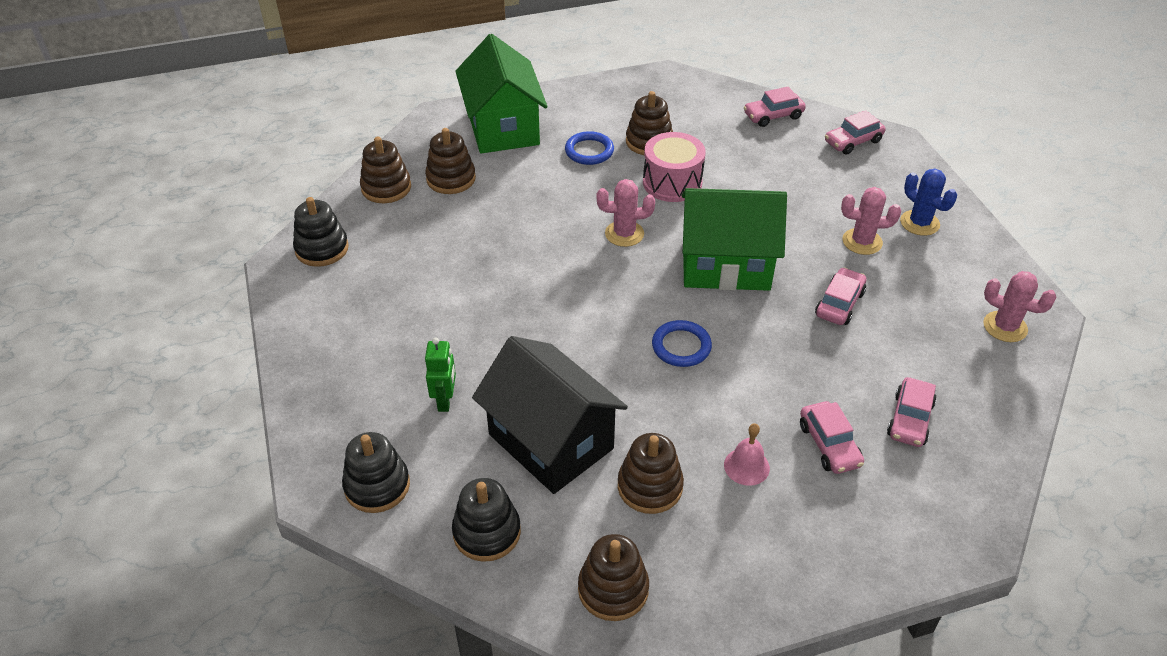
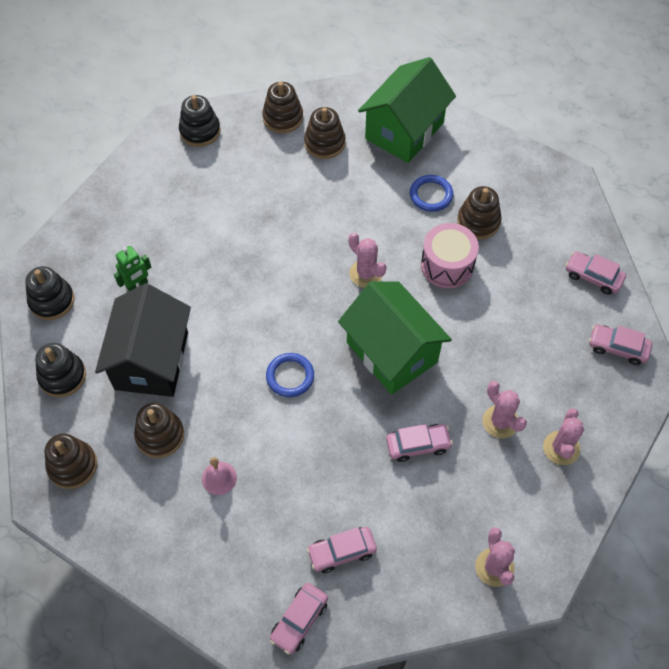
camera: 50 degrees right, 15 degrees up
pink car [800,401,864,474] -> pink car moved to [270,583,328,655]
blue cactus [900,169,957,236] -> pink cactus [543,408,584,465]

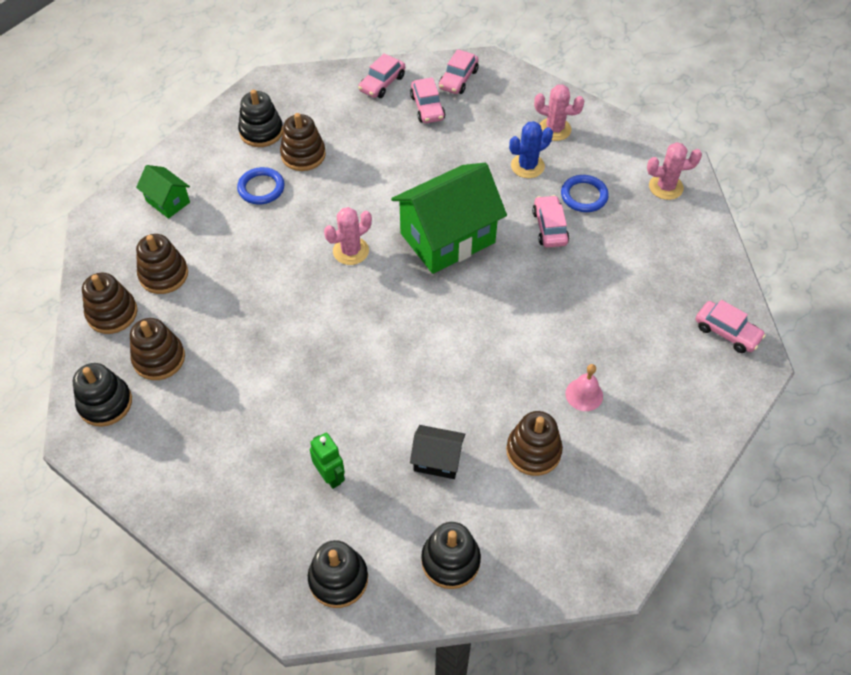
camera: 85 degrees left, 5 degrees down
brown stacking toy [45,434,97,489] -> brown stacking toy moved to [130,318,185,380]
black house [95,283,191,397] -> black house [410,425,465,479], size x0.48
blue ring [266,353,314,397] -> blue ring moved to [561,175,609,212]
pink car [307,527,377,573] -> pink car moved to [410,77,445,123]
green house [358,57,456,163] -> green house [136,165,190,219], size x0.48
pink drum [421,223,479,288] -> none
pink cactus [483,381,527,438] -> blue cactus [509,121,553,178]
none -> black stacking toy [238,89,283,147]

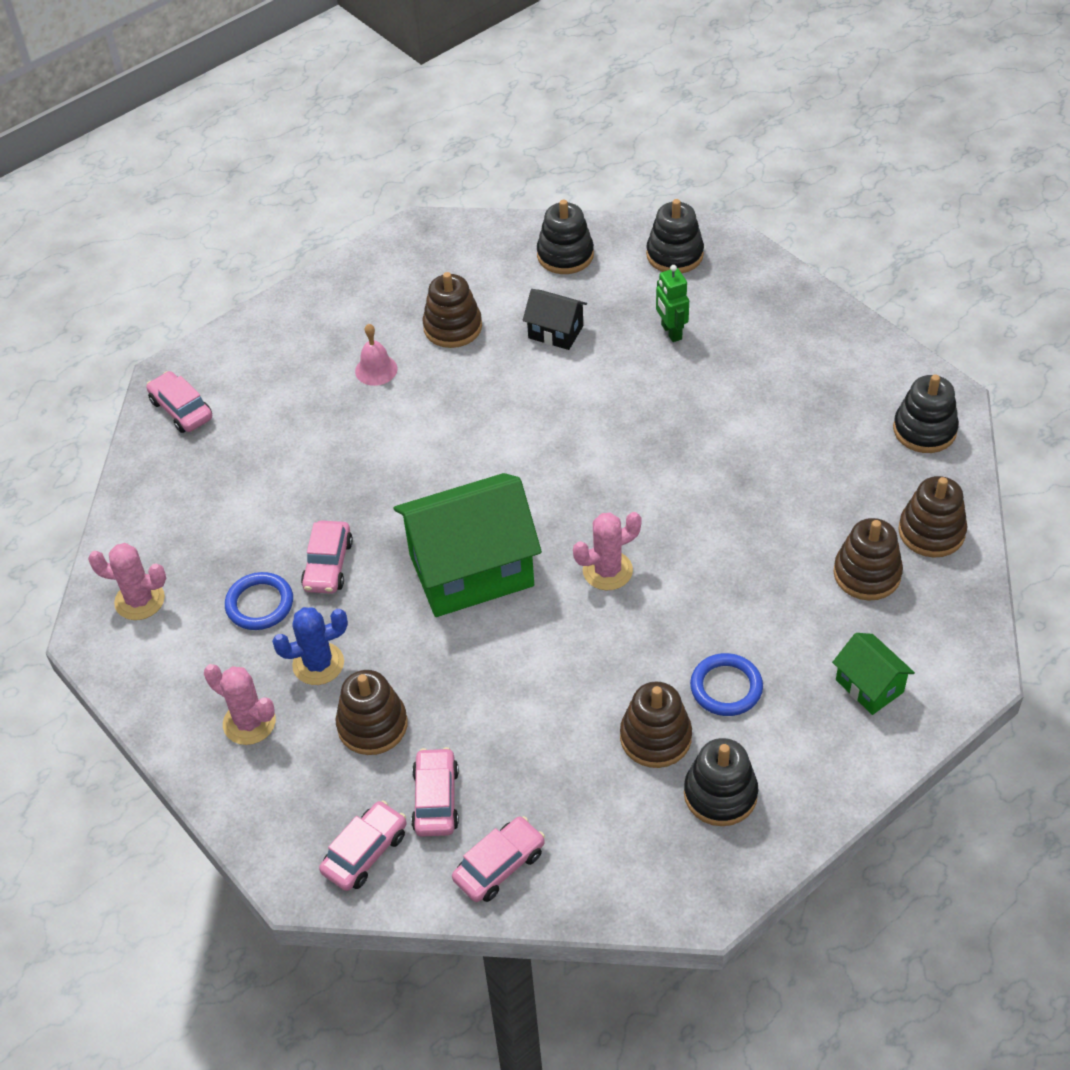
camera: 165 degrees left, 5 degrees down
brown stacking toy [130,318,185,380] -> brown stacking toy moved to [336,670,408,755]

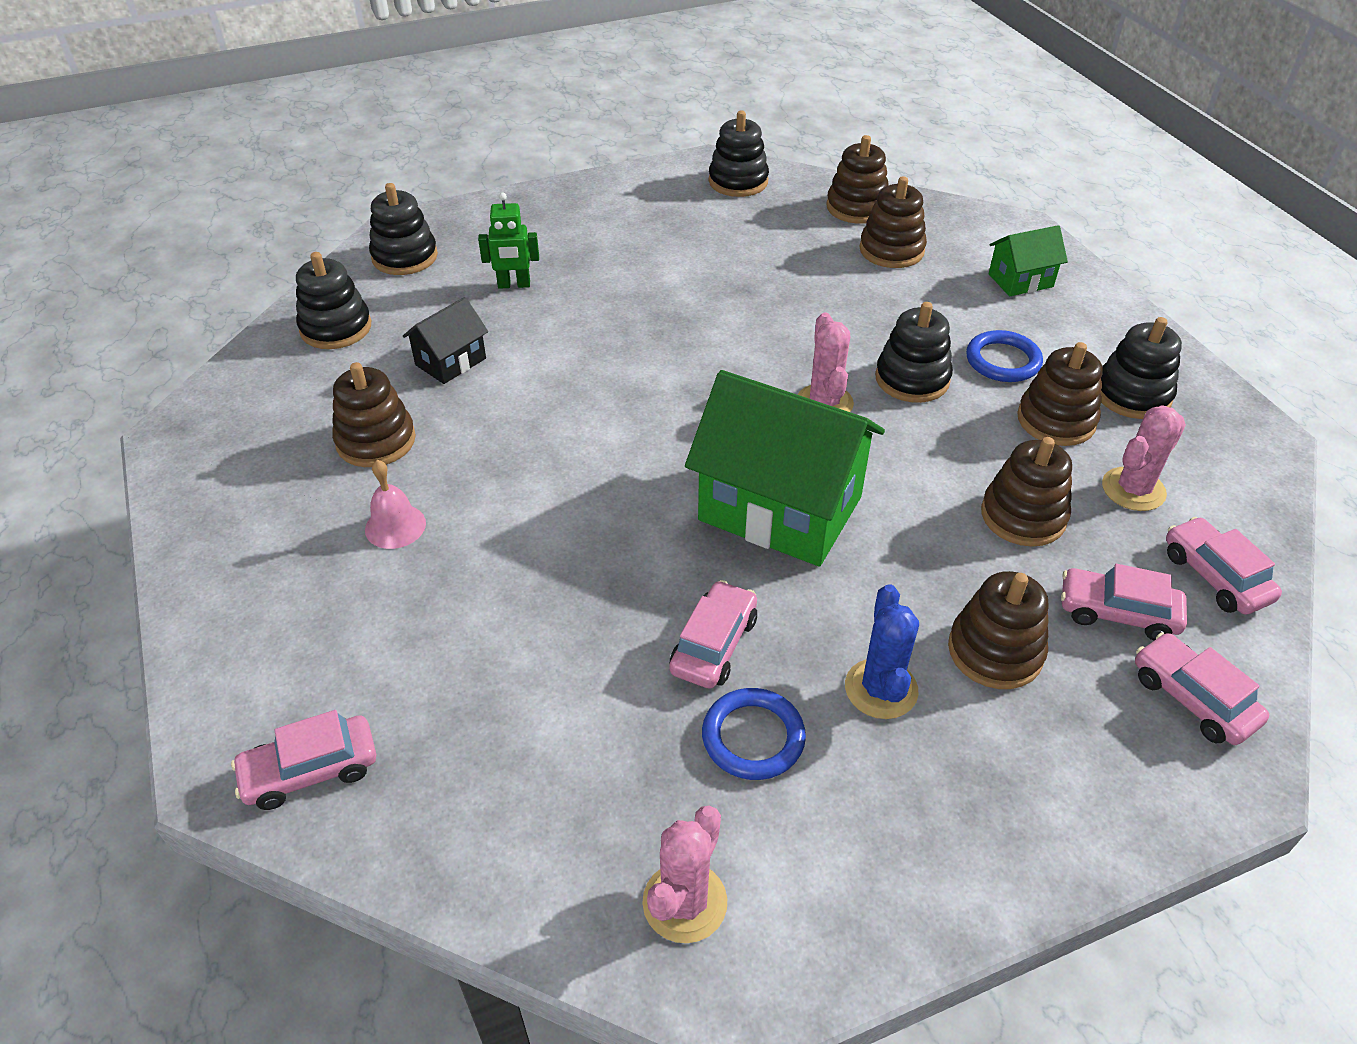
camera: 75 degrees left, 5 degrees down
pink cactus [204,664,276,745] -> pink cactus moved to [1102,405,1186,511]
pink car [301,521,353,594] -> pink car turned 90 degrees counterclockwise [669,580,757,689]
green house [394,473,542,617] -> green house turned 60 degrees counterclockwise [685,370,885,566]
none -> black stacking toy [875,302,953,403]
none -> brown stacking toy [981,437,1072,547]

